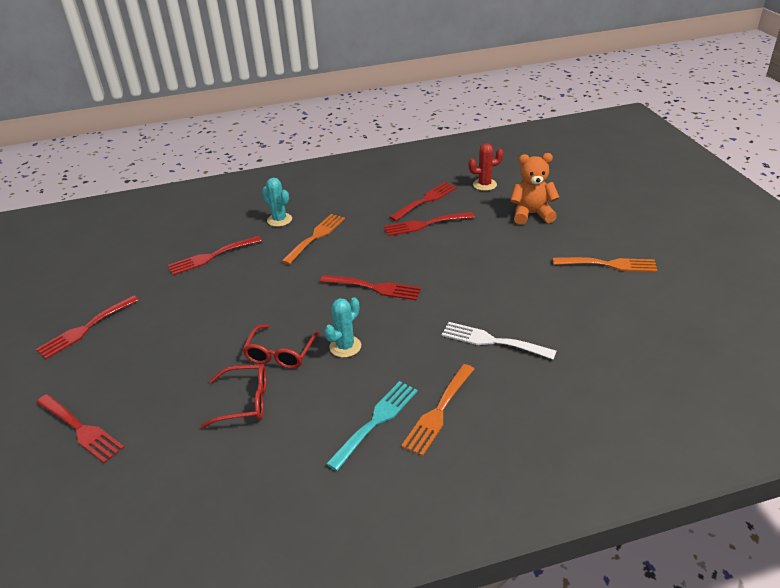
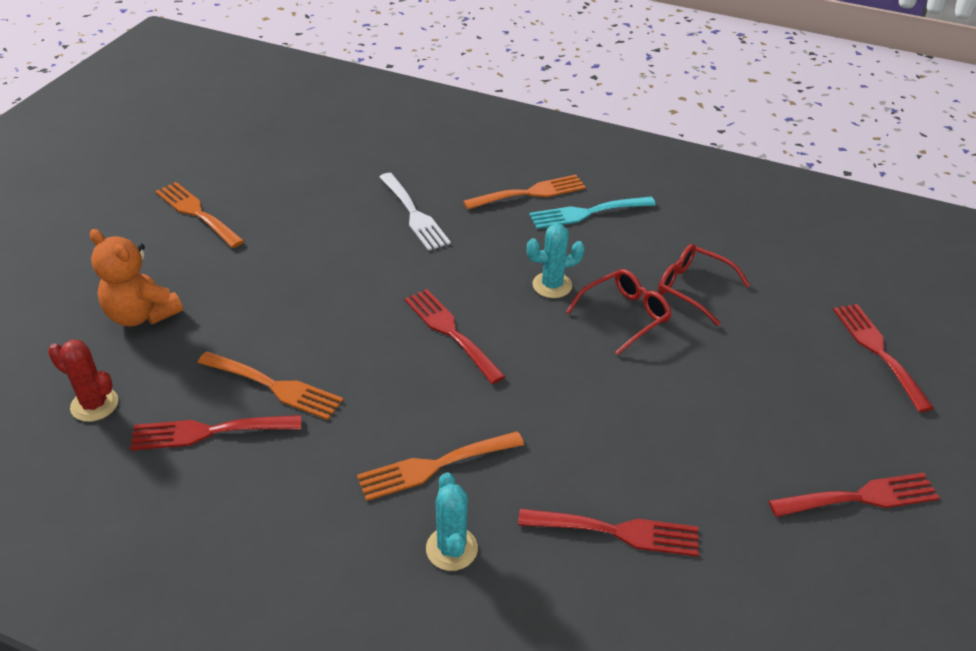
camera: 145 degrees left, 5 degrees up
red fork [384,212,475,236] -> orange fork [197,351,344,420]

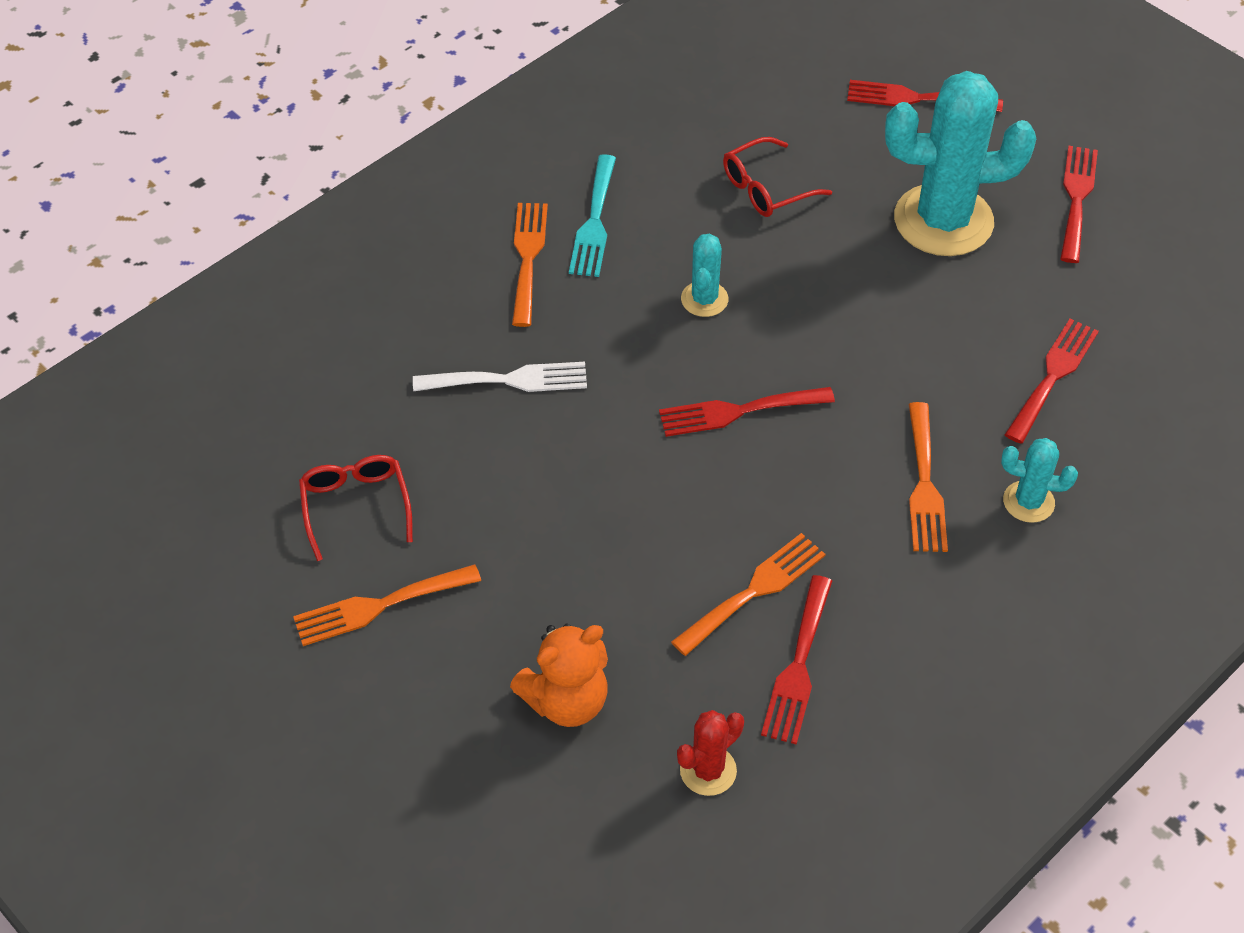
camera: 65 degrees left, 10 degrees up
red glasses [566,269,672,355] -> red glasses moved to [299,455,413,561]
none -> turquoise cactus [885,71,1036,256]

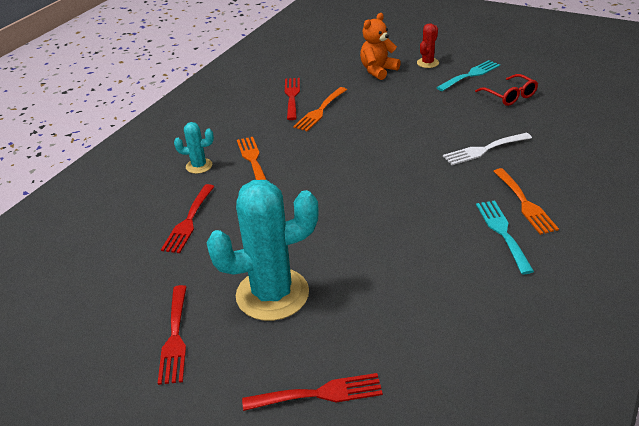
camera: 165 degrees right, 15 degrees down
orange fork [293,564,481,646] -> turquoise fork [436,60,500,91]
red fork [659,387,835,437] -> none
red cactus [677,710,744,796] -> red cactus moved to [417,23,439,68]
turquoise cactus [681,233,728,317] -> none
red glasses [723,137,832,217] -> none

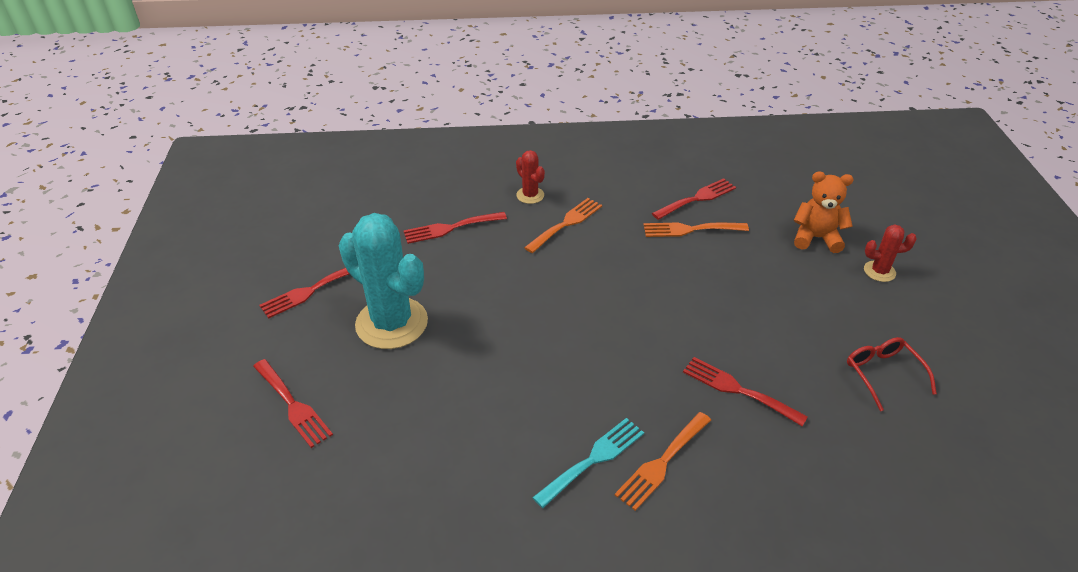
camera: 55 degrees right, 5 degrees up
turquoise cactus [174,122,214,174] -> red cactus [516,150,545,204]
turquoise fork [436,60,500,91] -> none
white fork [443,133,532,165] -> red fork [683,357,808,426]
red glasses [475,74,538,106] -> red glasses turned 135 degrees clockwise [847,337,937,411]

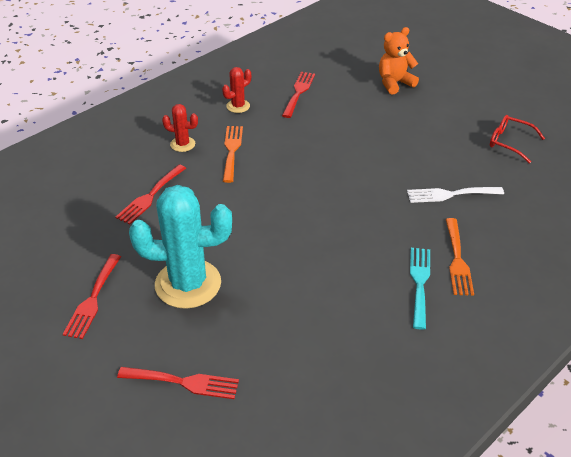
camera: 40 degrees left, 0 degrees up
orange fork [643,223,749,237] -> none
red fork [683,357,808,426] -> white fork [407,187,504,203]
red cactus [864,224,917,282] -> red cactus moved to [222,67,251,113]

